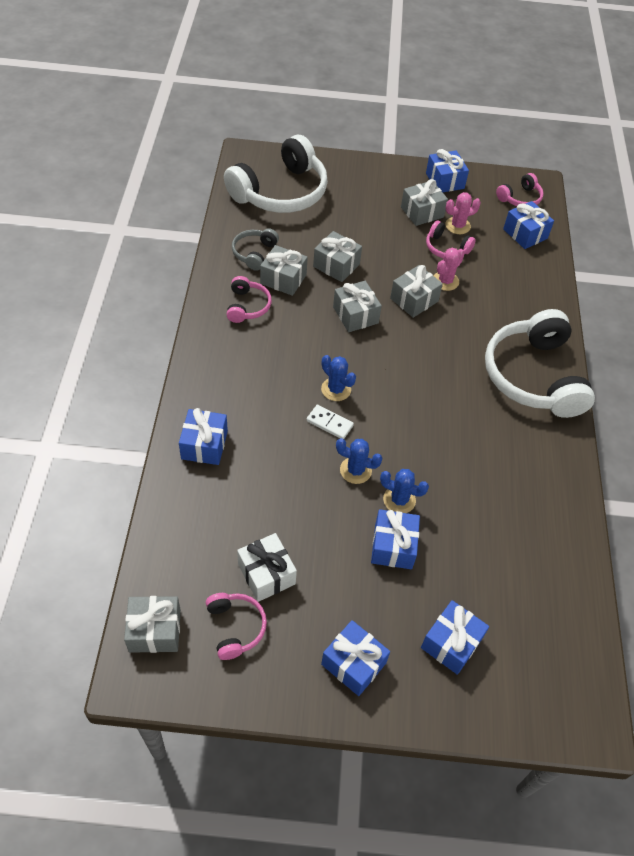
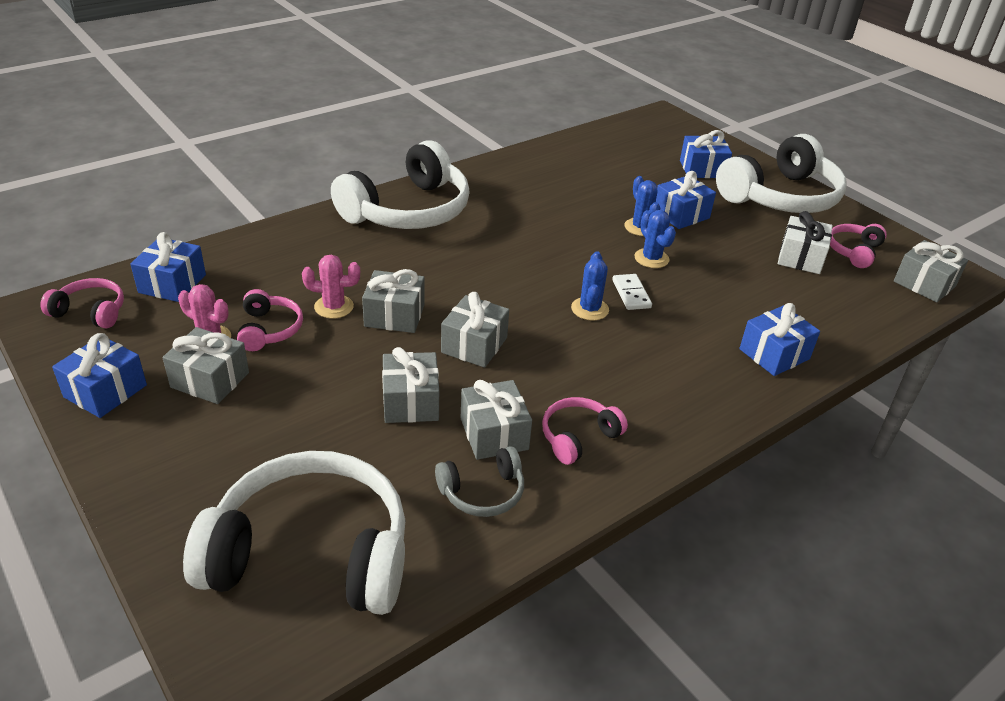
camera: 130 degrees left, 15 degrees down
blue gift [321,620,390,696] -> white headphones [716,134,846,213]

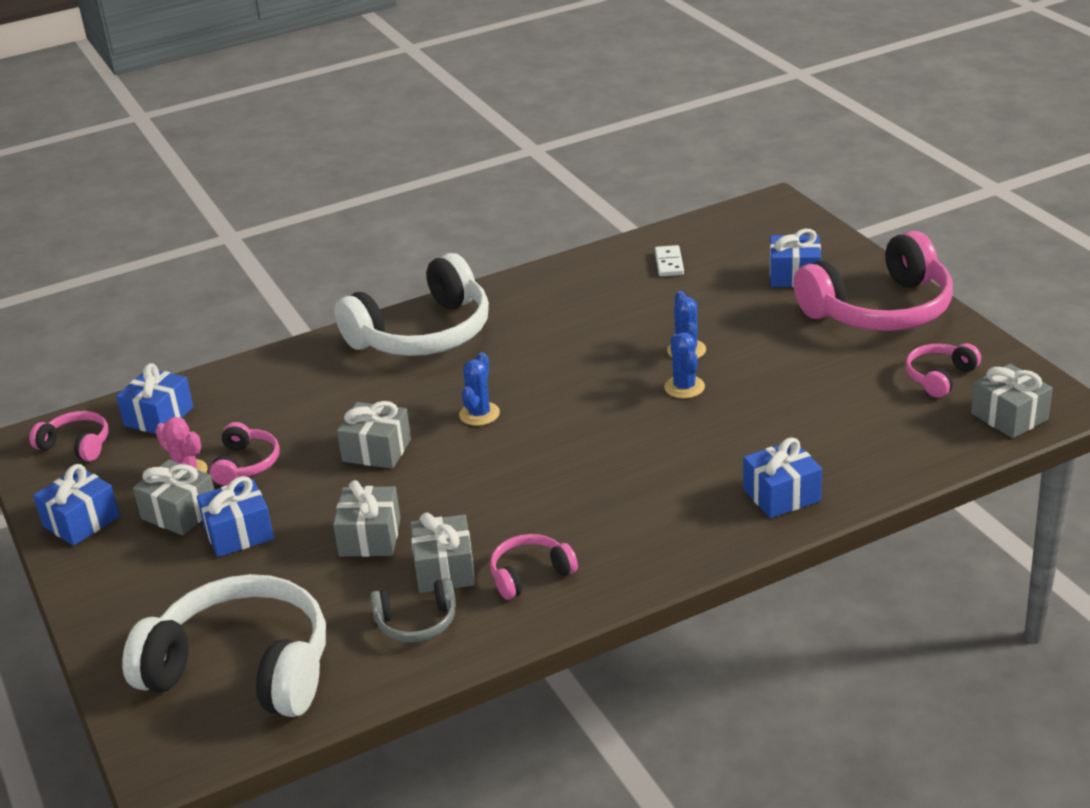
camera: 15 degrees right, 5 degrees down
pink cactus [302,255,360,319] -> none
grey gift [441,292,509,368] -> none
blue cactus [571,251,609,320] -> blue cactus moved to [459,352,500,426]
white domino [612,274,652,310] -> white domino moved to [655,245,684,276]
blue gift [656,171,716,229] -> blue gift moved to [197,476,274,557]
white headphones [716,134,846,213] -> pink headphones [793,231,953,331]
white gift [778,211,833,274] -> none

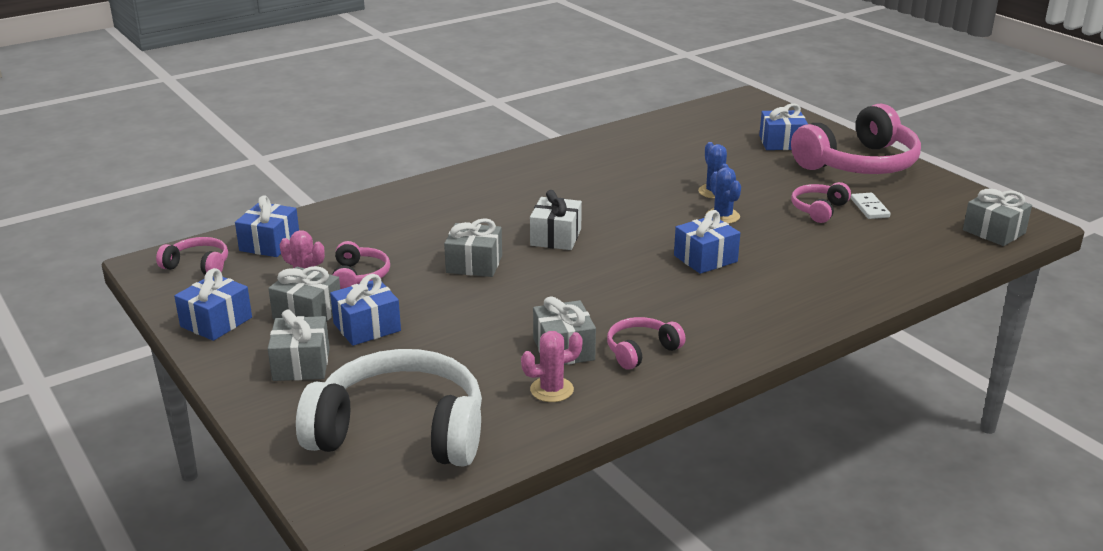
camera: 10 degrees left, 5 degrees down
grey gift [333,480,401,557] -> grey gift moved to [267,309,330,381]
white headphones [334,253,489,356] -> none
grey headphones [370,578,456,643] -> pink cactus [521,331,583,402]
blue cactus [459,352,500,426] -> white gift [530,190,582,250]
white domino [655,245,684,276] -> white domino moved to [851,193,890,219]
blue gift [743,437,822,518] -> blue gift moved to [674,210,740,274]
pink headphones [905,343,981,398] -> pink headphones moved to [791,182,851,223]

